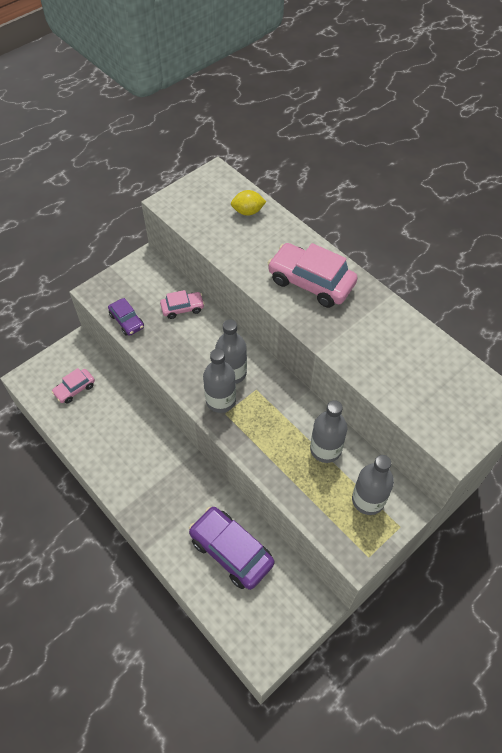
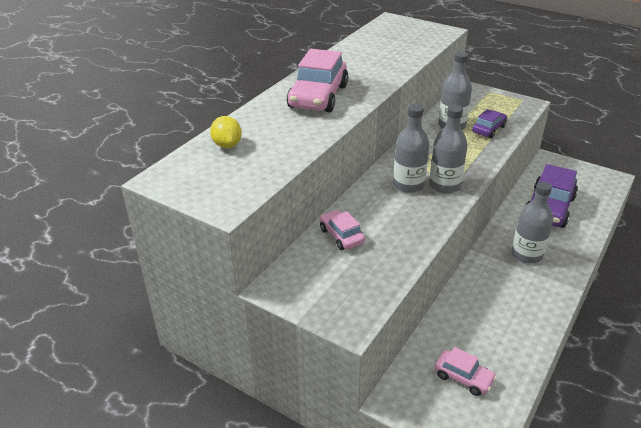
camera: 105 degrees left, 20 degrees down
purple car [108,298,144,336] -> purple car moved to [472,109,507,138]
grey bottle [352,455,394,515] -> grey bottle moved to [512,182,553,264]

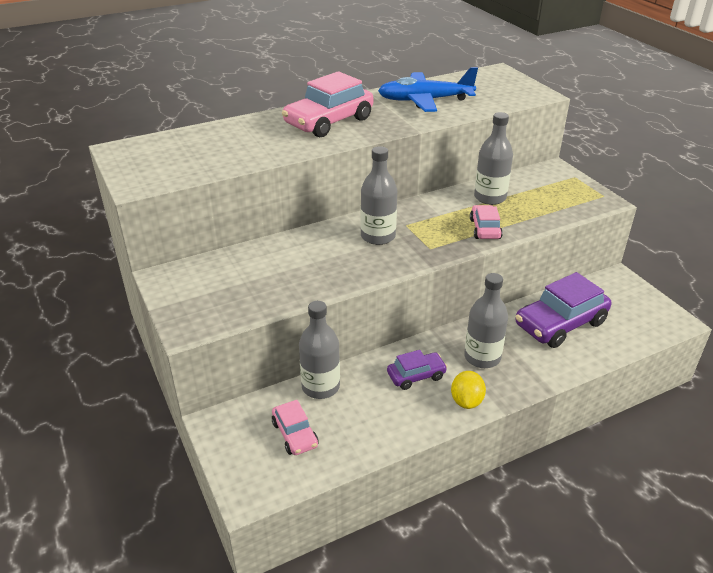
camera: 30 degrees right, 0 degrees up
yellow lemon [210,116,242,148] -> yellow lemon moved to [451,371,486,409]
pink car [320,210,365,250] -> pink car moved to [470,205,503,239]
grey bottle [429,105,468,194] -> grey bottle moved to [299,301,340,399]
purple car [472,109,507,138] -> purple car moved to [387,350,447,390]
none -> blue plane [378,67,478,112]

